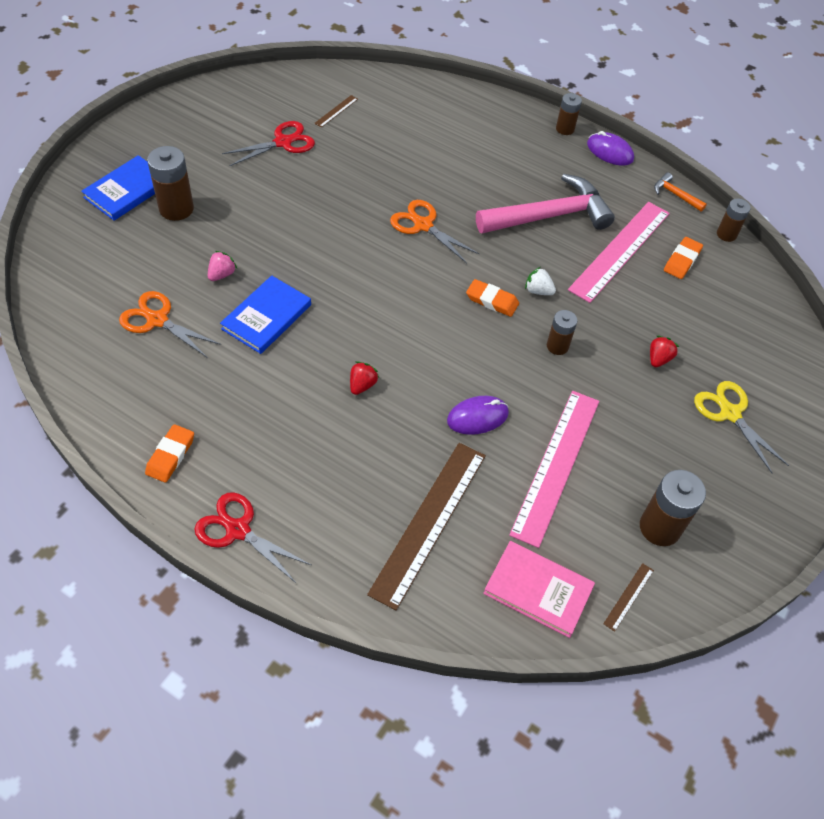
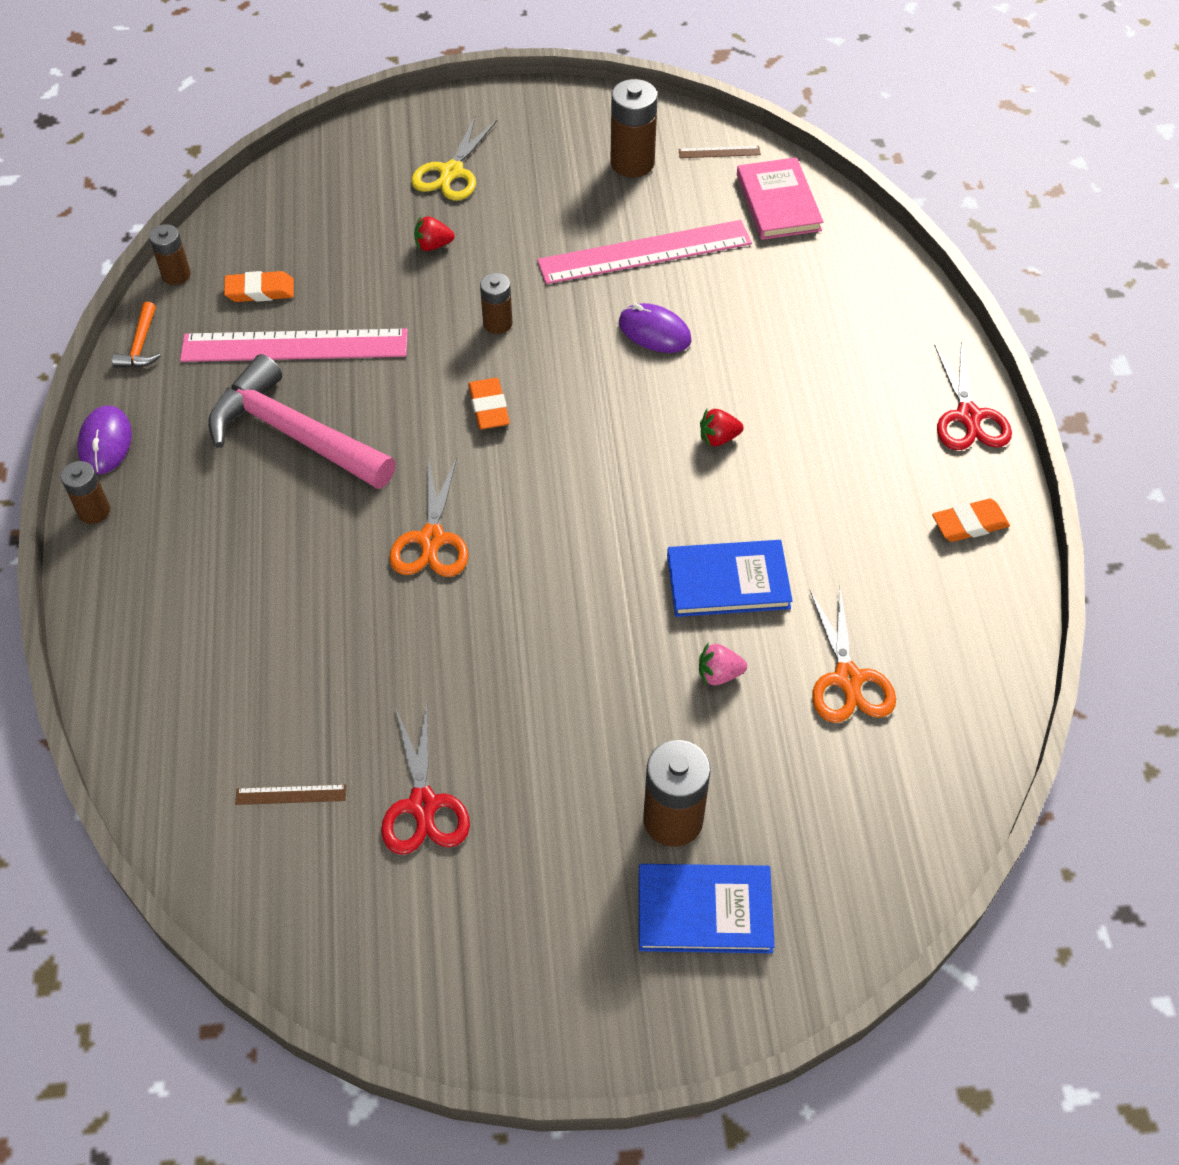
camera: 125 degrees left, 0 degrees up
red scissors [222,121,315,166] -> red scissors turned 120 degrees counterclockwise [381,704,470,855]
brown ruler [367,443,486,610] -> none
white strawberry [525,267,556,295] -> none

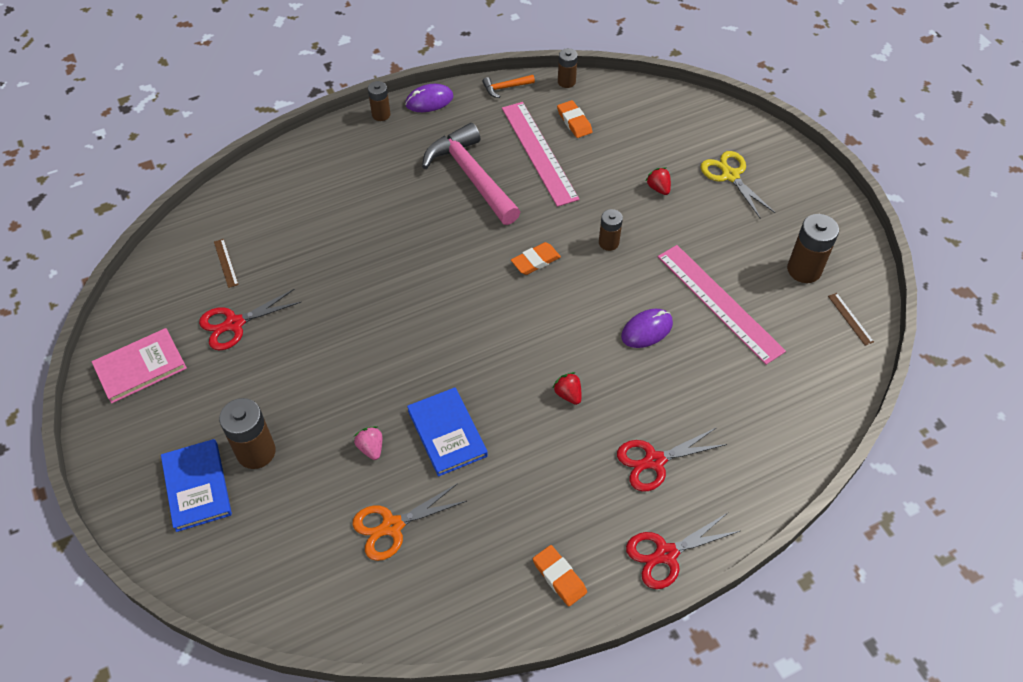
camera: 70 degrees right, 0 degrees up
pink hammer [208,354,396,489] -> pink hammer turned 45 degrees counterclockwise [422,123,520,225]
orange scissors [389,458,469,577] -> none
yellow scissors [411,117,497,201] -> yellow scissors turned 60 degrees clockwise [701,151,775,219]
purple mouse [619,303,691,353] -> purple mouse turned 45 degrees clockwise [621,309,673,348]
pink book [737,157,824,240] -> pink book moved to [92,328,187,404]
none -> red scissors [617,427,727,491]

